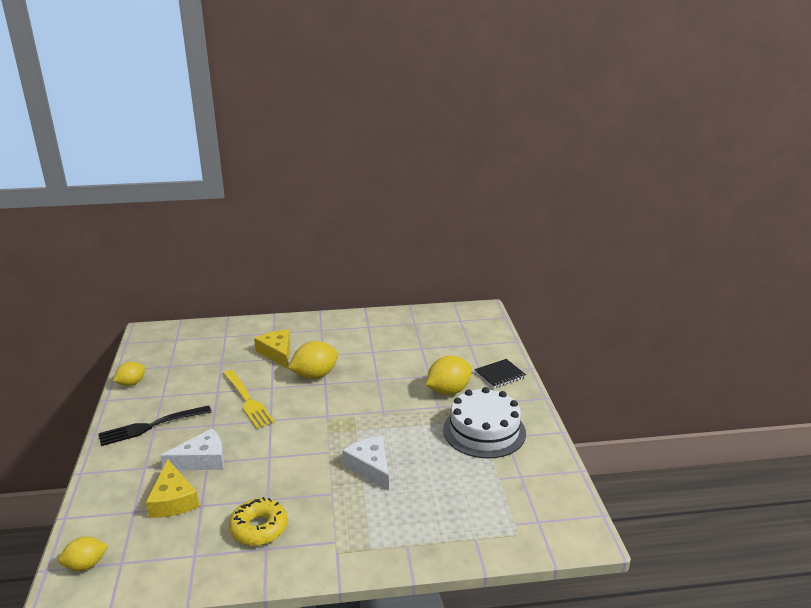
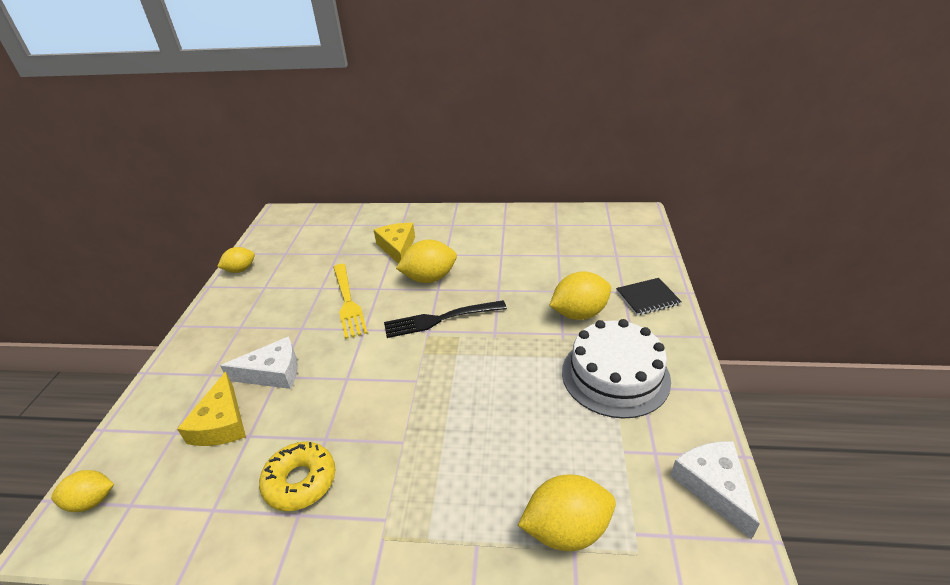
camera: 15 degrees right, 10 degrees up
black fork [98,405,211,446] -> black fork moved to [384,300,507,338]
white cheese [342,436,389,490] -> white cheese moved to [670,441,760,539]
none -> yellow lemon [518,475,616,551]

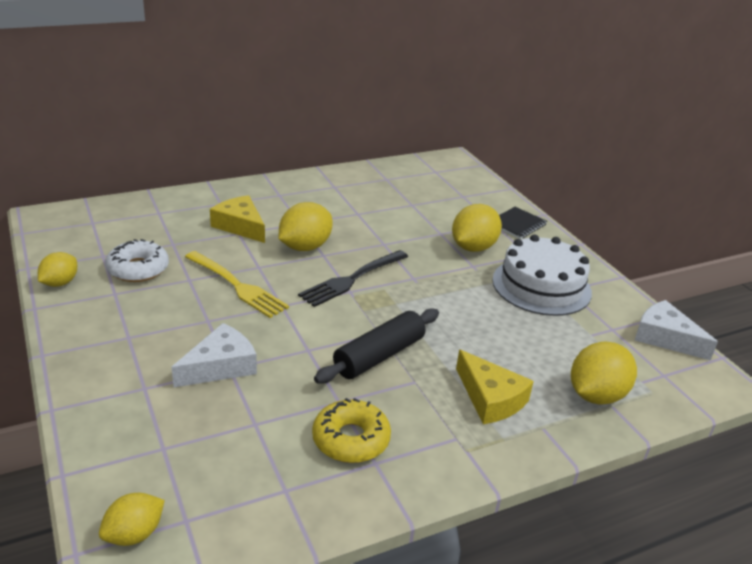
camera: 35 degrees left, 5 degrees down
yellow cheese [177,372,246,446] -> yellow cheese moved to [456,350,534,424]
none -> white donut [105,239,169,282]
none -> black rolling pin [314,308,439,384]

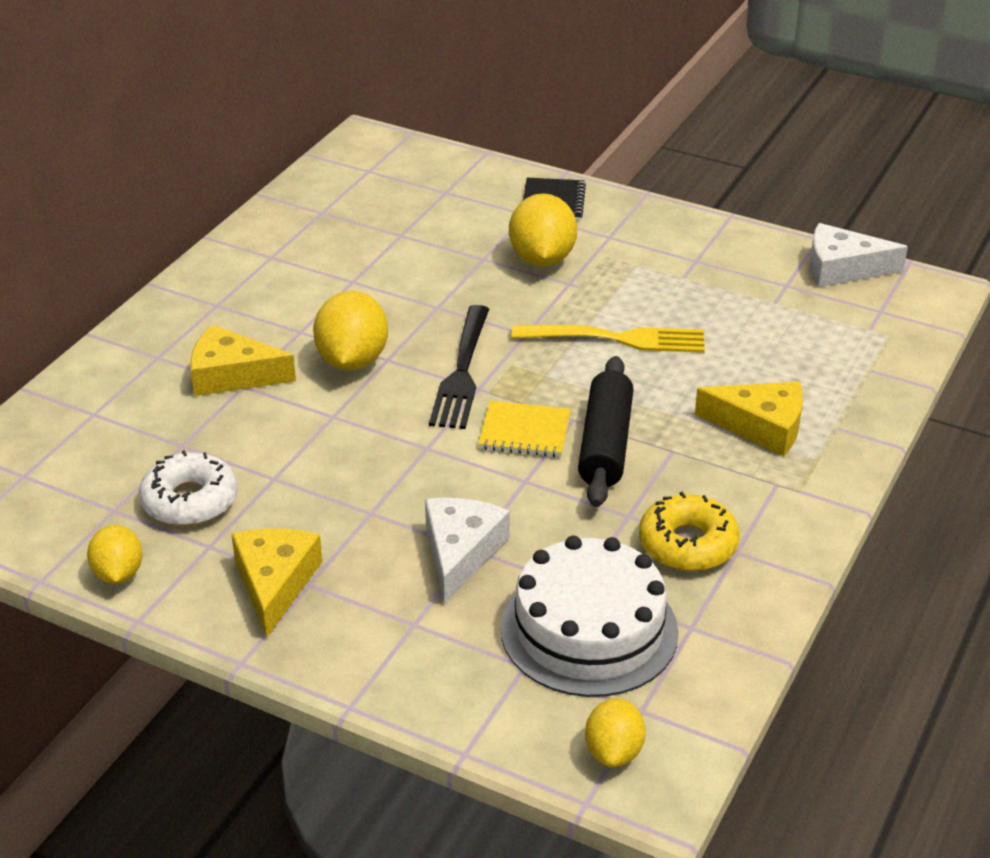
camera: 35 degrees left, 5 degrees up
yellow fork [185,251,289,318] -> yellow fork moved to [512,325,705,353]
white cake [492,235,592,316] -> white cake moved to [501,536,679,697]
yellow lemon [571,341,637,405] -> none
none -> yellow cheese [231,528,322,638]
none -> yellow notebook [478,401,571,457]

